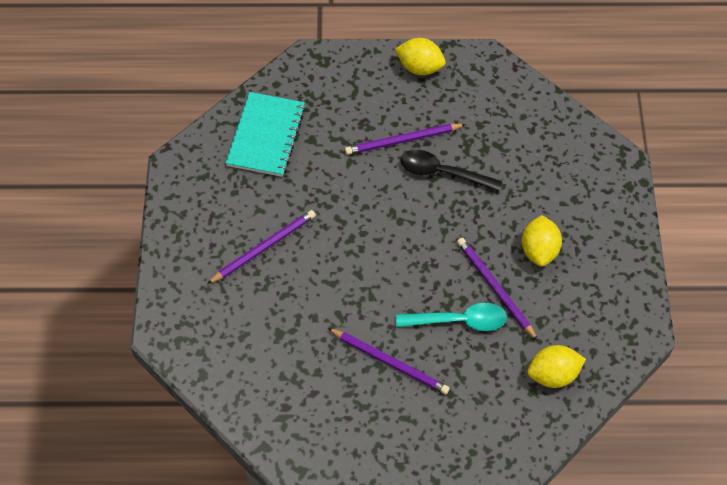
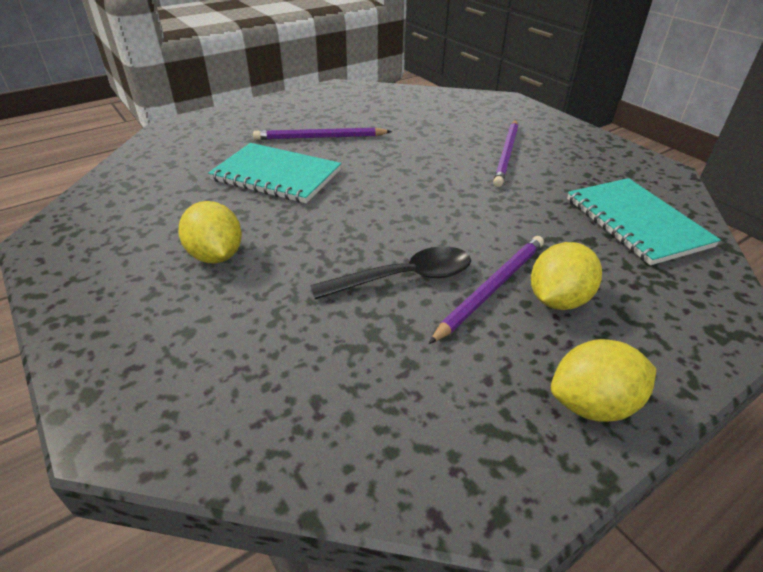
camera: 145 degrees right, 20 degrees down
turquoise spoon [396,303,507,331] -> turquoise notebook [208,143,341,203]
purple pencil [457,238,538,341] -> none
yellow lemon [527,345,586,388] -> yellow lemon moved to [531,242,602,310]

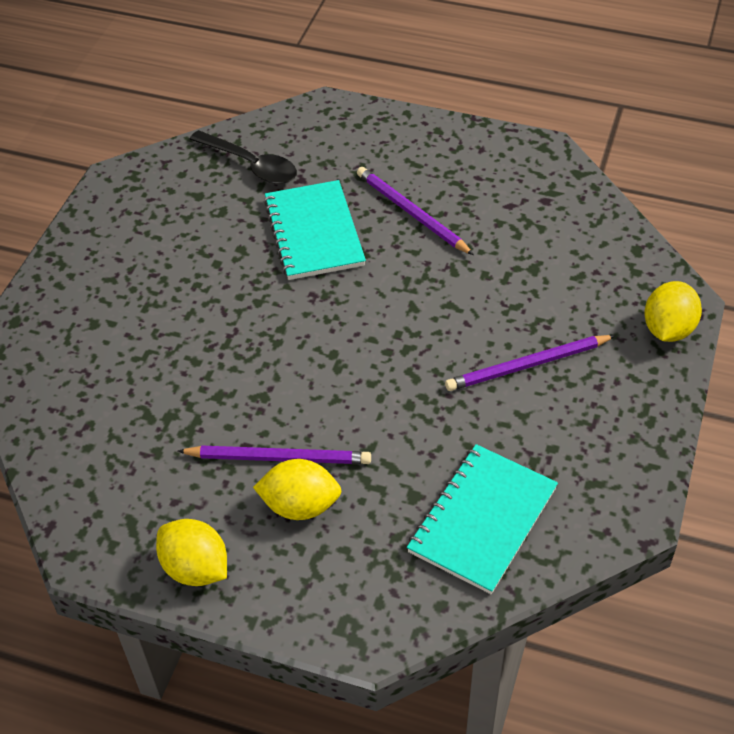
camera: 55 degrees right, 10 degrees up
yellow lemon [178,201,242,264] -> yellow lemon moved to [644,281,702,342]
black spoon [310,246,471,299] -> black spoon moved to [189,130,297,184]

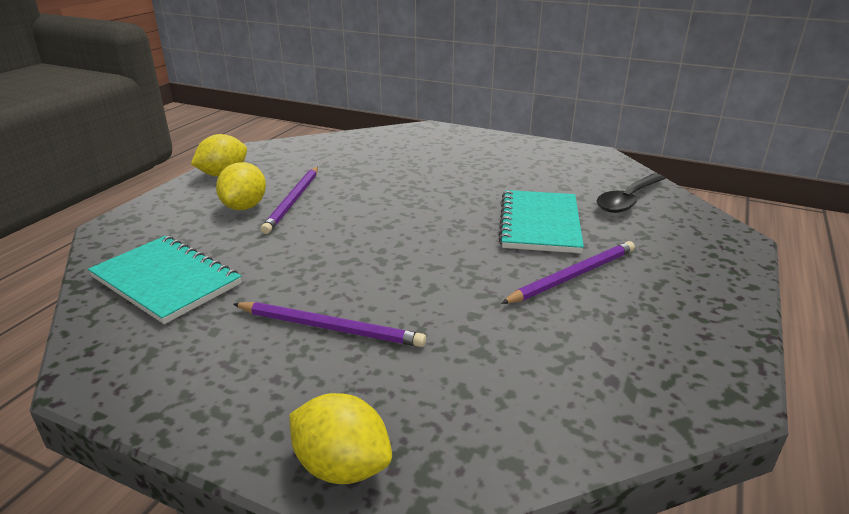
camera: 95 degrees right, 20 degrees down
turquoise notebook [264,180,366,280] -> turquoise notebook turned 75 degrees counterclockwise [499,190,584,253]
purple pencil [445,335,616,391] -> purple pencil turned 120 degrees clockwise [233,302,426,347]

